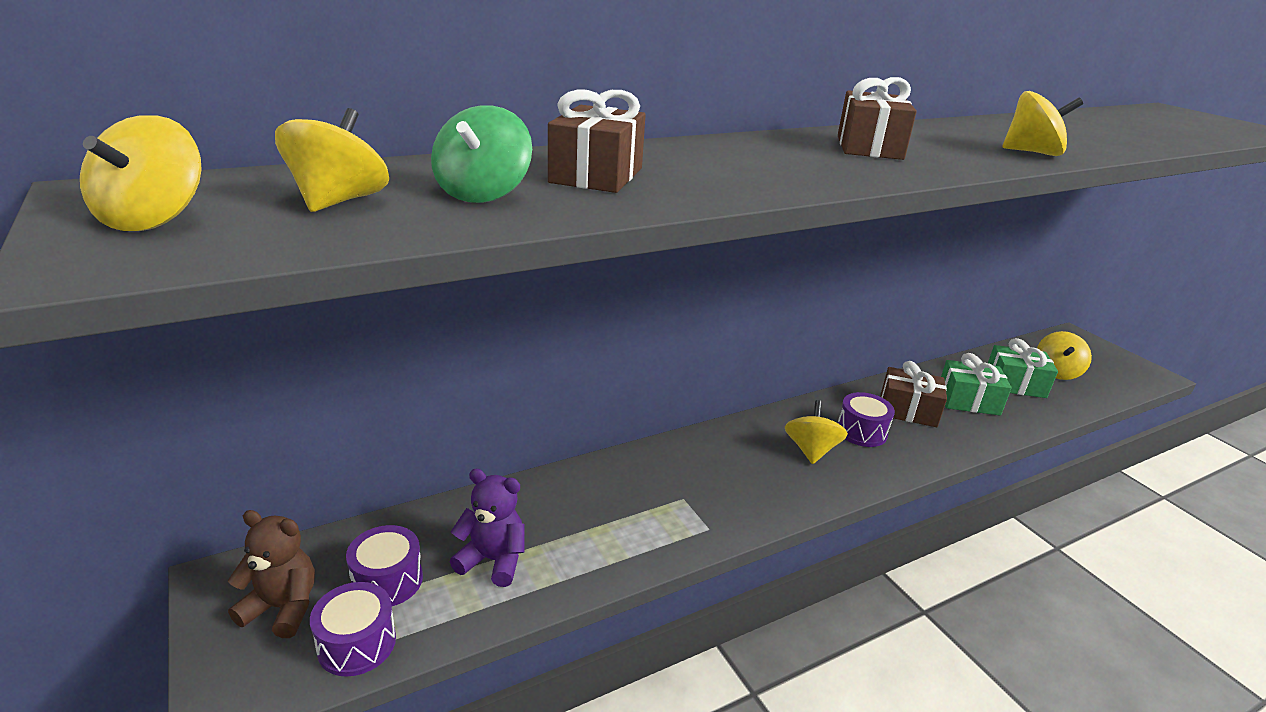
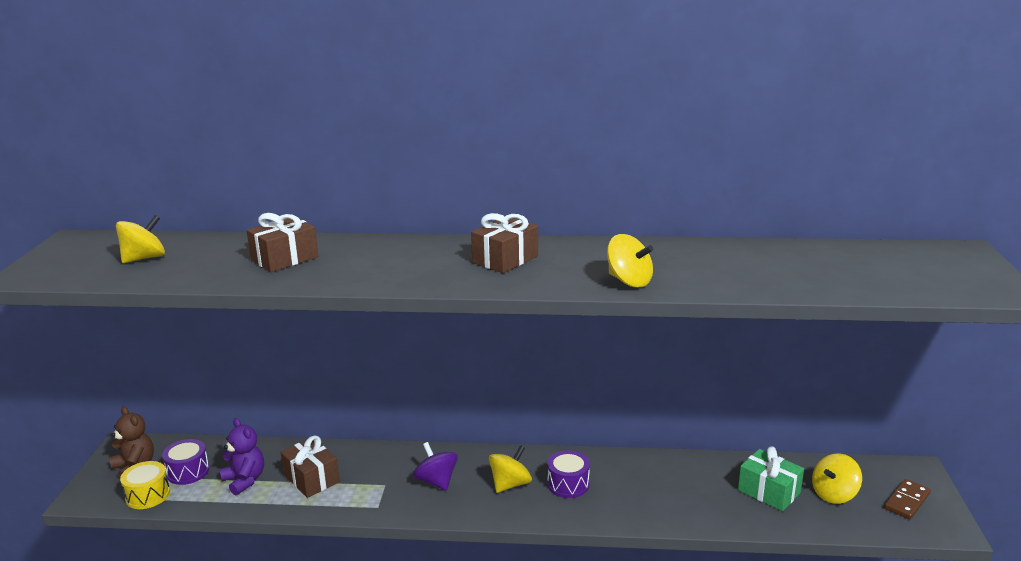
camera: 35 degrees right, 5 degrees down
yellow spinning top [80,115,202,231] -> none
purple drum [310,582,396,677] -> yellow drum [120,461,170,509]
green spinning top [431,105,532,203] -> none
brown gift [881,361,947,427] -> brown gift moved to [281,436,340,498]
green gift [941,353,1012,416] -> none
none -> purple spinning top [413,442,458,491]
none -> brown domino [884,479,931,519]

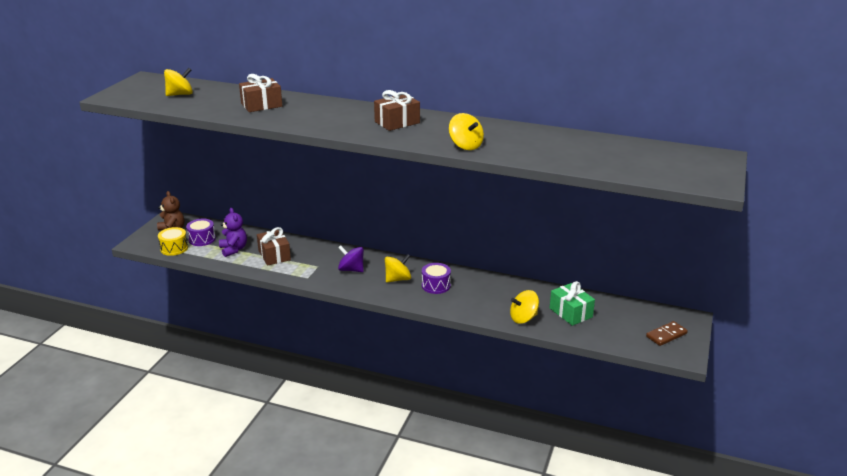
camera: 15 degrees right, 5 degrees up
purple spinning top [413,442,458,491] -> purple spinning top turned 45 degrees counterclockwise [338,245,364,272]
yellow spinning top [812,453,862,504] -> yellow spinning top moved to [510,290,539,324]

